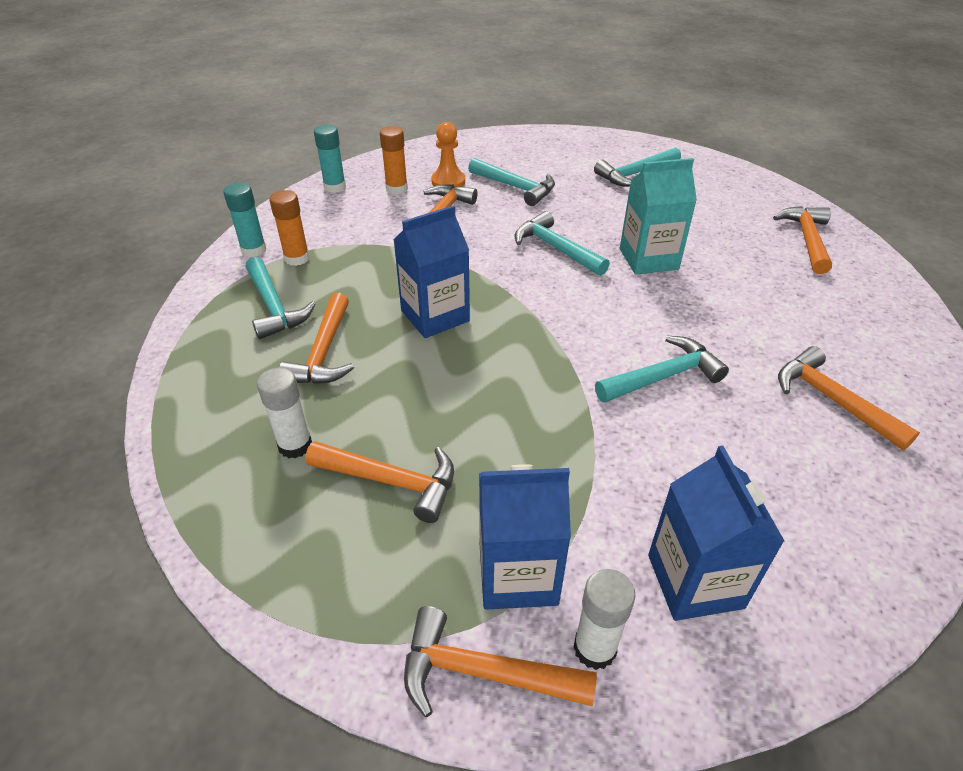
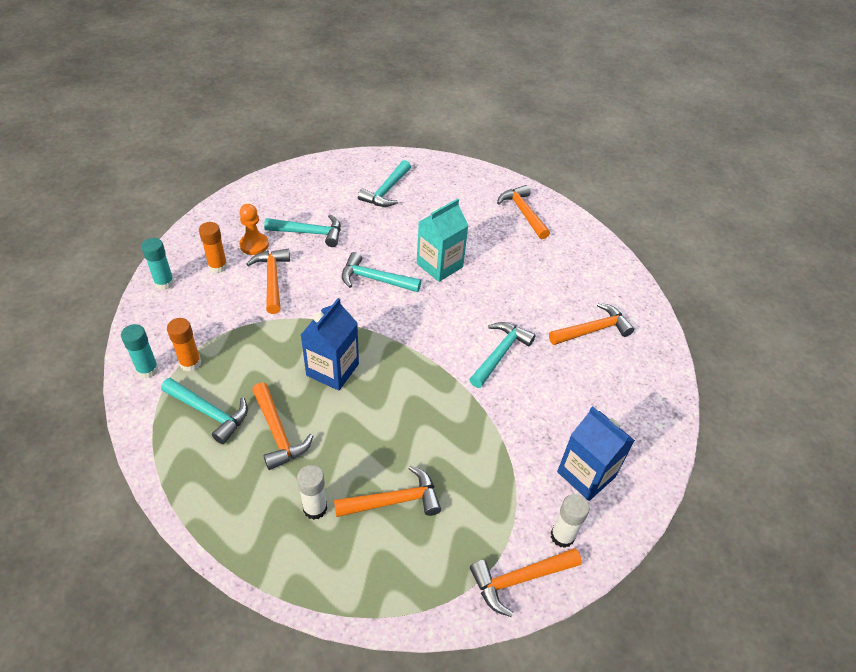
camera: 35 degrees left, 5 degrees up
blue carton [479,464,571,610] -> none
orange hammer [778,346,920,450] -> orange hammer turned 135 degrees clockwise [549,303,634,345]

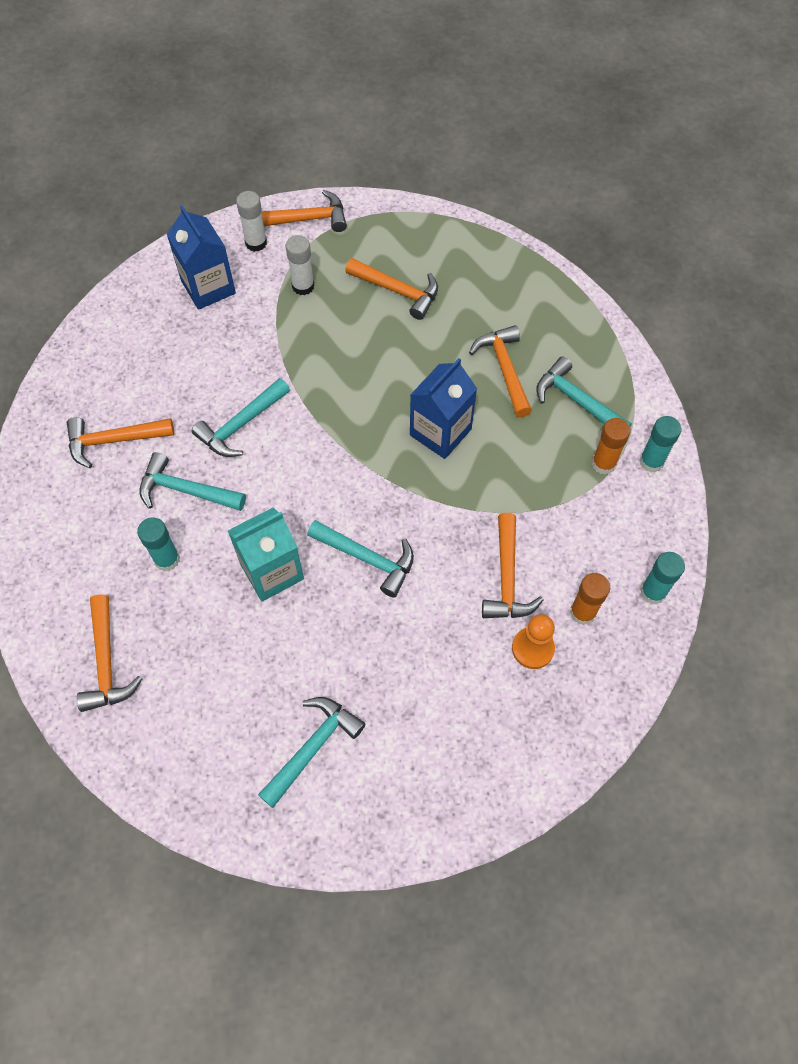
camera: 165 degrees left, 15 degrees up
turquoise hammer [264,214,341,247] -> turquoise hammer moved to [139,452,246,511]
white glue stick [297,465,327,520] -> white glue stick moved to [286,235,314,295]
orange hammer [334,465,441,517] -> orange hammer turned 150 degrees counterclockwise [345,258,438,320]
none -> turquoise glue stick [137,518,180,571]

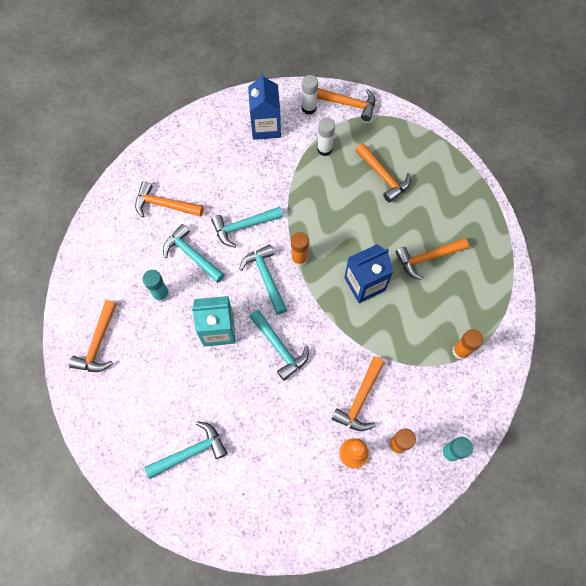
camera: 25 degrees right, 5 degrees up
orange hammer [469,325,532,418] -> orange hammer turned 120 degrees counterclockwise [395,238,469,280]
turquoise hammer [536,356,632,427] -> turquoise hammer moved to [239,244,287,315]
turquoise glue stick [639,416,681,473] -> none
none -> orange glue stick [291,232,309,266]

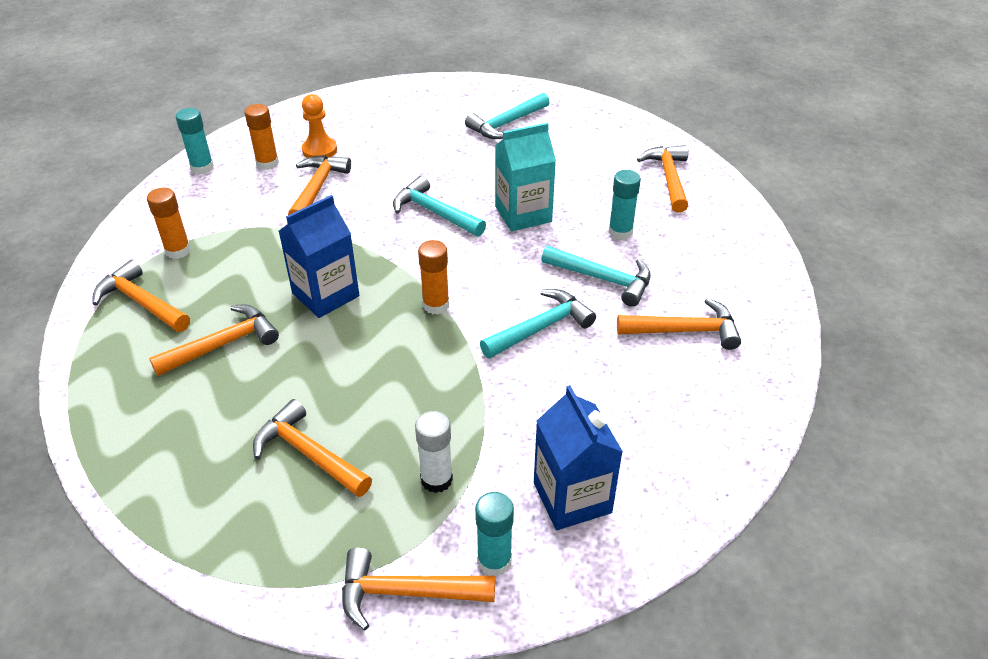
camera: 165 degrees right, 25 degrees down
turquoise hammer [239,244,287,315] -> none
white glue stick [302,75,318,114] -> turquoise glue stick [475,492,514,576]
none -> orange hammer [92,260,190,332]

